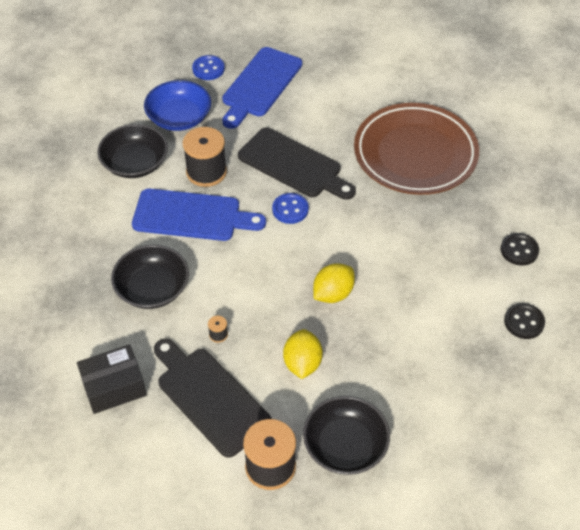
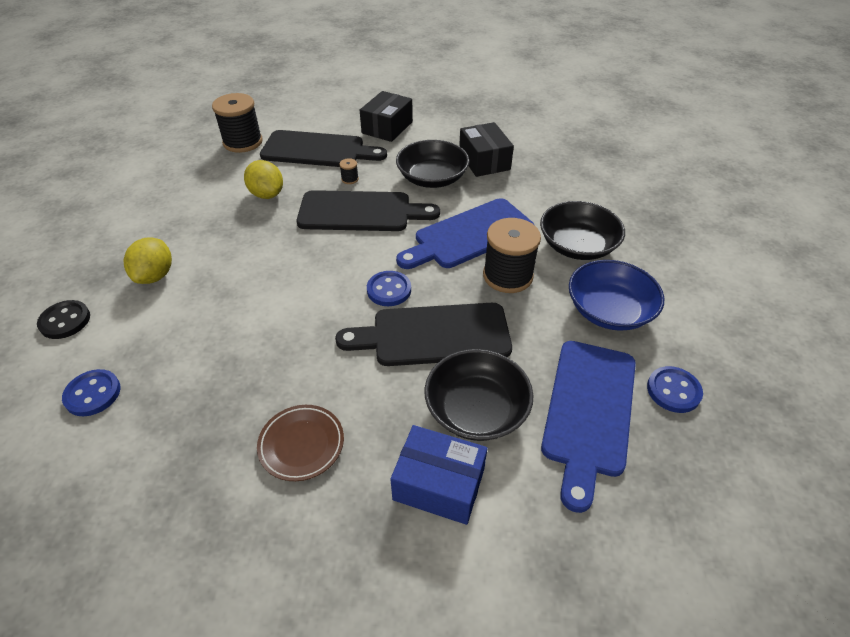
camera: 140 degrees right, 5 degrees down
blue cutting board [222,47,302,129] -> blue cutting board turned 150 degrees counterclockwise [541,341,636,513]
black bowl [303,396,390,475] -> black bowl moved to [424,349,534,441]
yellow lemon [313,263,355,303] -> yellow lemon moved to [124,237,172,284]
brown plate [354,103,479,195] -> brown plate [257,405,344,481], size x0.43
black button [501,233,539,266] -> blue button [62,369,121,416]
none -> black cutting board [297,190,440,231]
none -> blue box [390,425,487,525]
none -> black box [459,122,514,177]

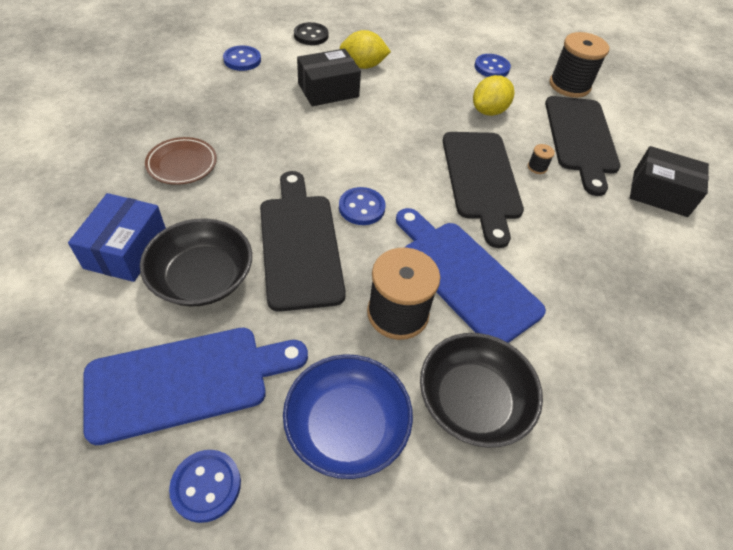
camera: 80 degrees right, 5 degrees up
black bowl [396,140,470,188] -> none
black box [459,122,514,177] -> black box moved to [297,49,361,106]
blue cutting board [541,341,636,513] -> blue cutting board turned 150 degrees clockwise [84,328,308,445]
none -> blue button [474,54,511,77]

